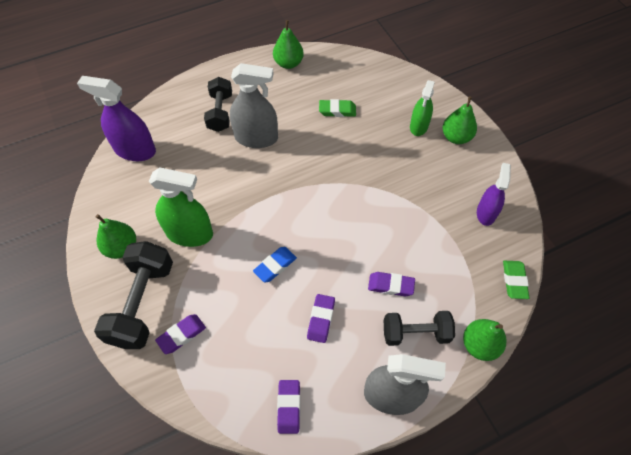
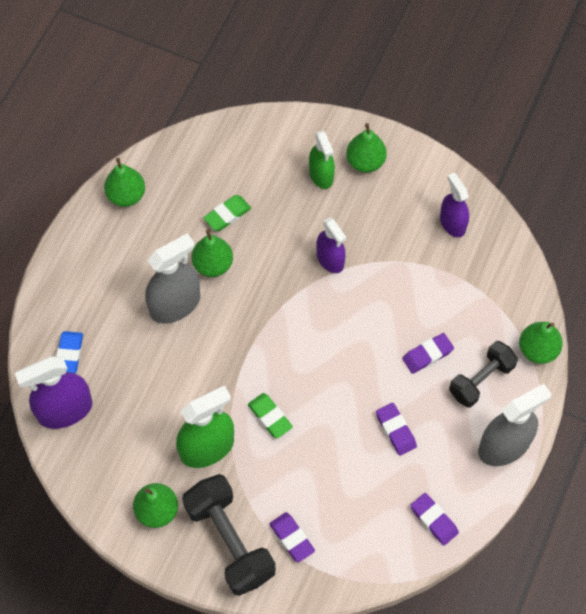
camera: 40 degrees left, 5 degrees up
purple eraser [155,314,206,354] -> purple eraser turned 45 degrees counterclockwise [269,512,315,563]
black dumbbell [204,77,232,132] -> none
blue eraser [253,247,297,283] -> blue eraser moved to [56,331,83,374]
green eraser [503,261,529,299] -> green eraser moved to [248,393,293,438]
none -> green pear [191,229,233,277]
none -> purple spray bottle [316,217,347,273]

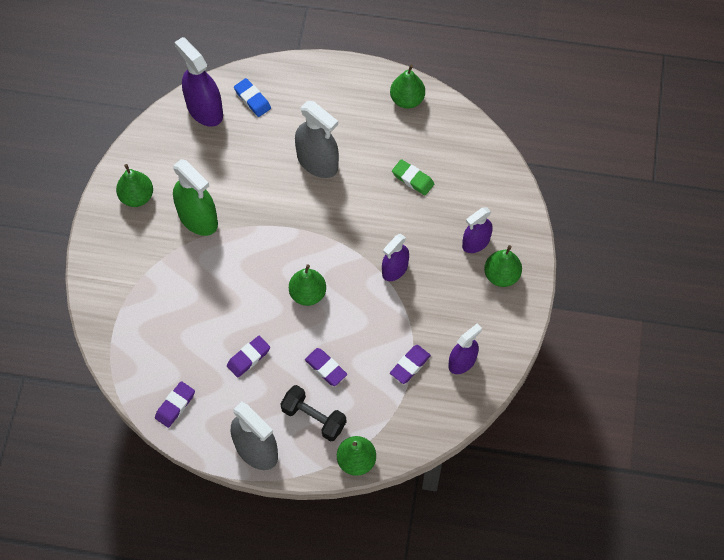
camera: 75 degrees right, 0 degrees up
blue eraser [56,331,83,374] -> blue eraser turned 60 degrees clockwise [234,78,271,117]
black dumbbell [182,474,276,596] -> none
green pear [191,229,233,277] -> green pear moved to [289,264,326,306]
green eraser [248,393,293,438] -> none
purple eraser [269,512,315,563] -> purple eraser moved to [390,345,431,384]
green spray bottle [309,130,335,189] -> purple spray bottle [462,207,493,253]

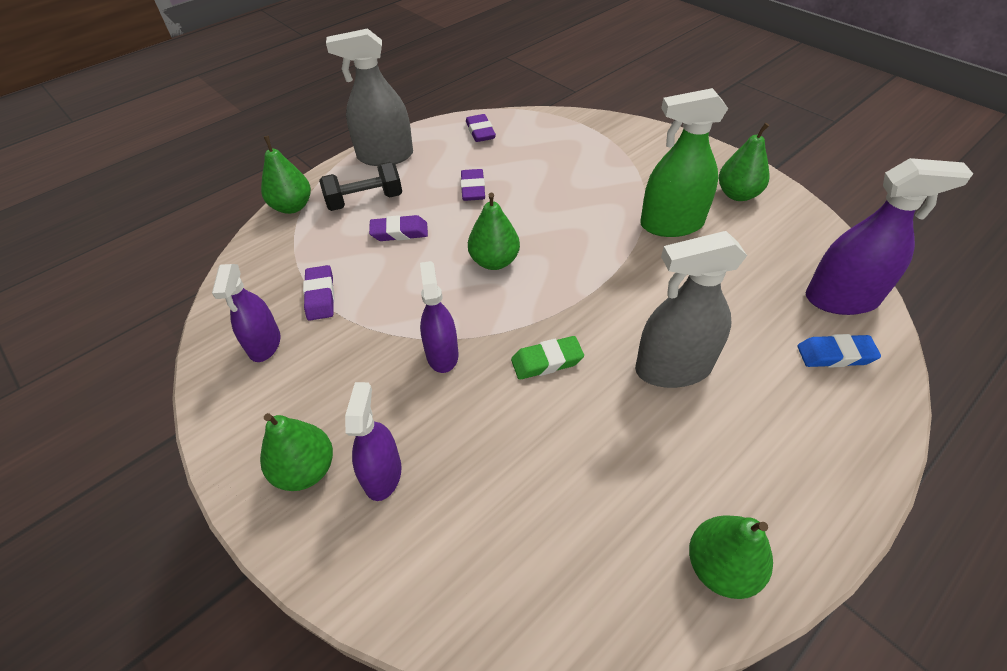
camera: 130 degrees right, 15 degrees down
green eraser [392,159,434,195] -> green eraser moved to [511,336,584,380]

